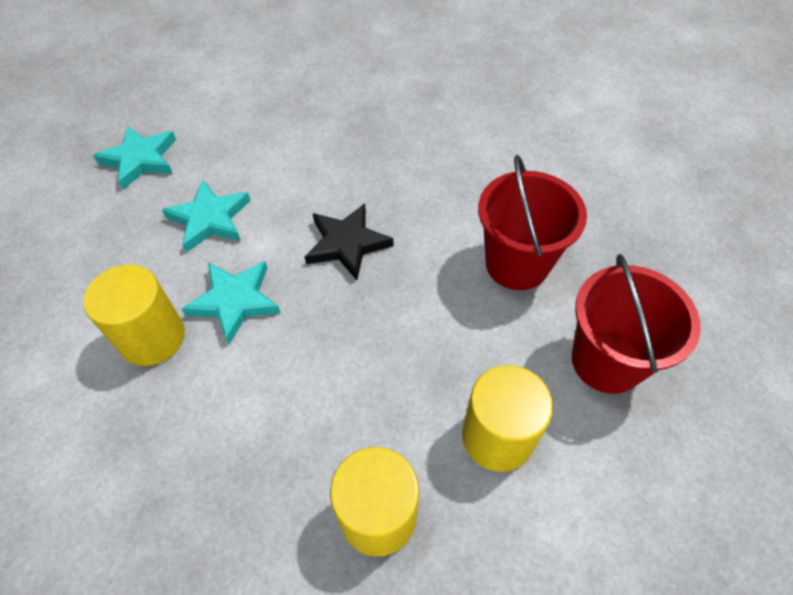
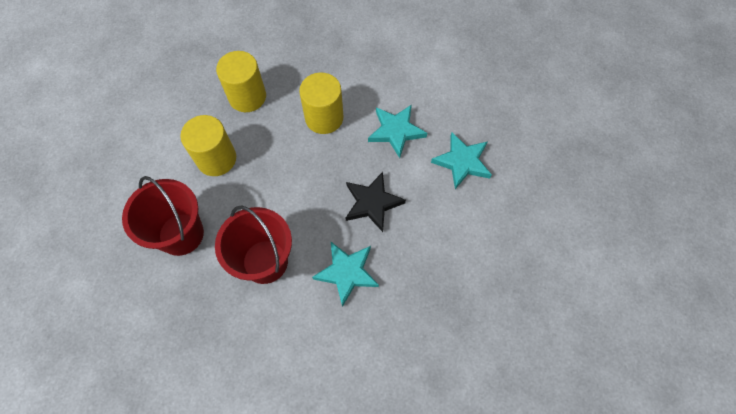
camera: 140 degrees right, 10 degrees up
yellow cylinder [83,265,185,366] -> yellow cylinder moved to [299,72,344,134]
turquoise star [93,126,176,190] -> turquoise star moved to [312,242,379,307]

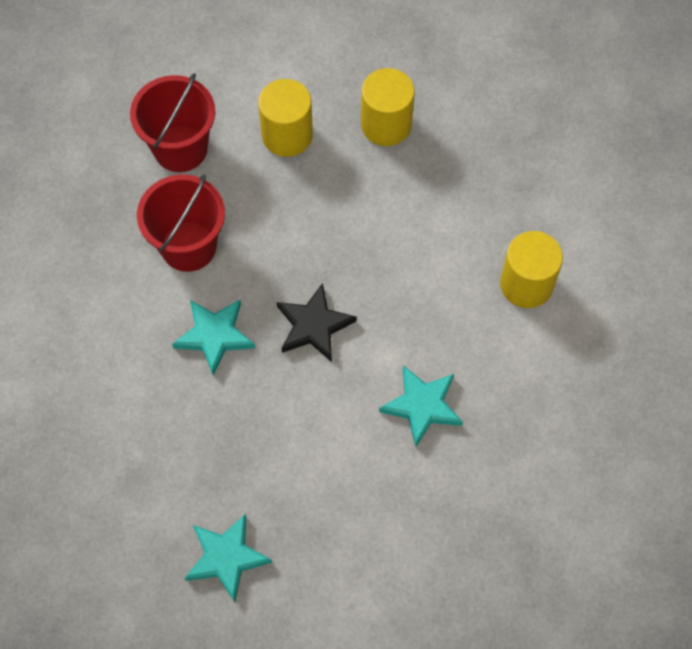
camera: 65 degrees right, 0 degrees up
yellow cylinder [299,72,344,134] -> yellow cylinder moved to [500,231,563,308]
turquoise star [368,105,427,158] -> turquoise star moved to [185,514,272,602]

